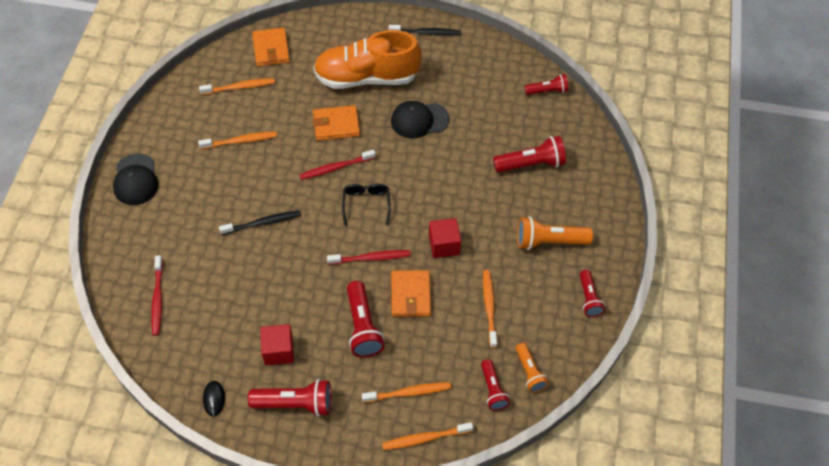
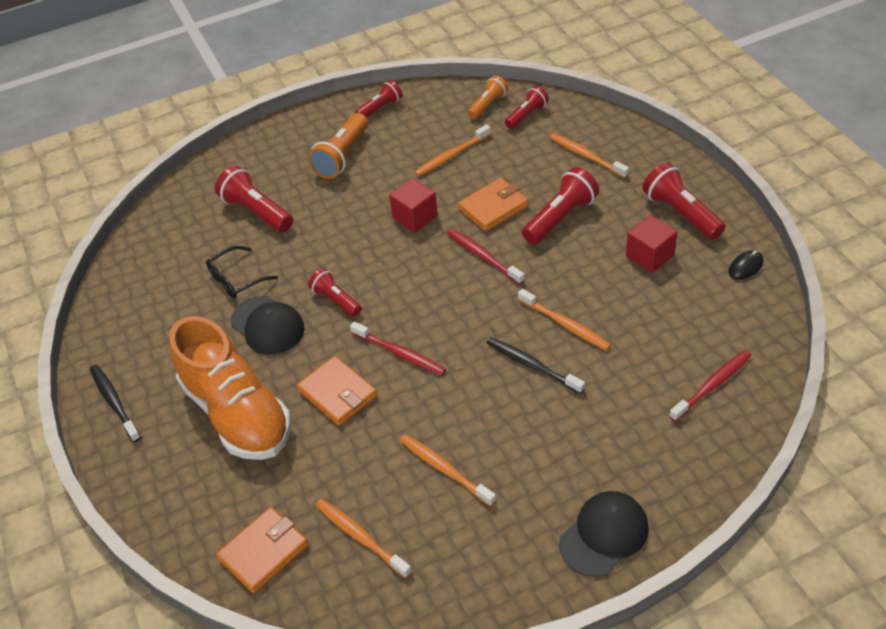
camera: 120 degrees left, 10 degrees down
black glasses [342,184,391,226] -> black glasses moved to [206,246,278,299]
orange toothbrush [382,422,473,450] -> orange toothbrush moved to [518,289,611,350]
orange flashlight [517,217,593,250] -> orange flashlight turned 60 degrees clockwise [308,113,368,179]
red flashlight [525,74,568,95] -> red flashlight moved to [308,268,361,317]

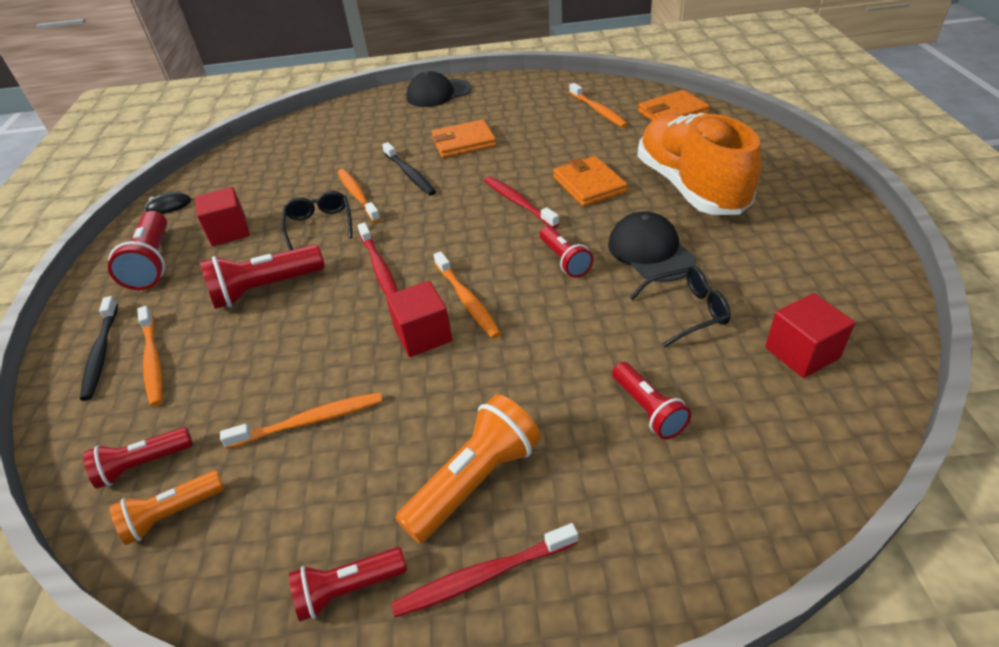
camera: 160 degrees left, 5 degrees down
black toothbrush [90,365,141,442] -> black toothbrush moved to [80,296,118,401]
red flashlight [215,166,293,232] -> red flashlight [612,362,691,439], size x0.63
orange toothbrush [400,434,496,506] -> orange toothbrush moved to [434,251,501,339]
orange wallet [458,178,529,232] -> orange wallet moved to [431,119,496,158]
red toothbrush [669,350,752,422] -> red toothbrush moved to [391,523,578,617]
none -> black glasses [282,191,352,251]
none -> red cube [765,293,855,378]

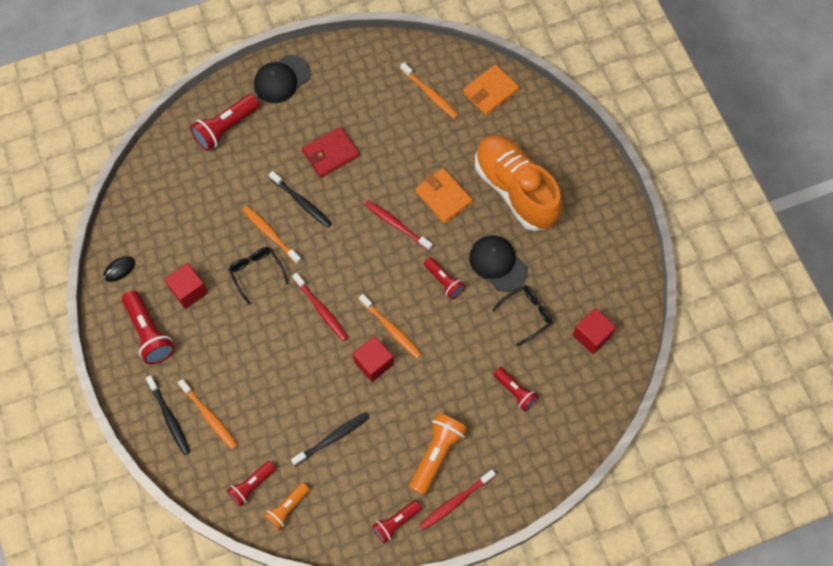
camera: 20 degrees left, 25 degrees up
red flashlight [200,245,325,309] -> red flashlight moved to [190,94,260,151]
orange toothbrush [220,392,383,449] -> black toothbrush [291,412,370,466]
orange wallet [431,119,496,158] -> red wallet [302,126,360,178]

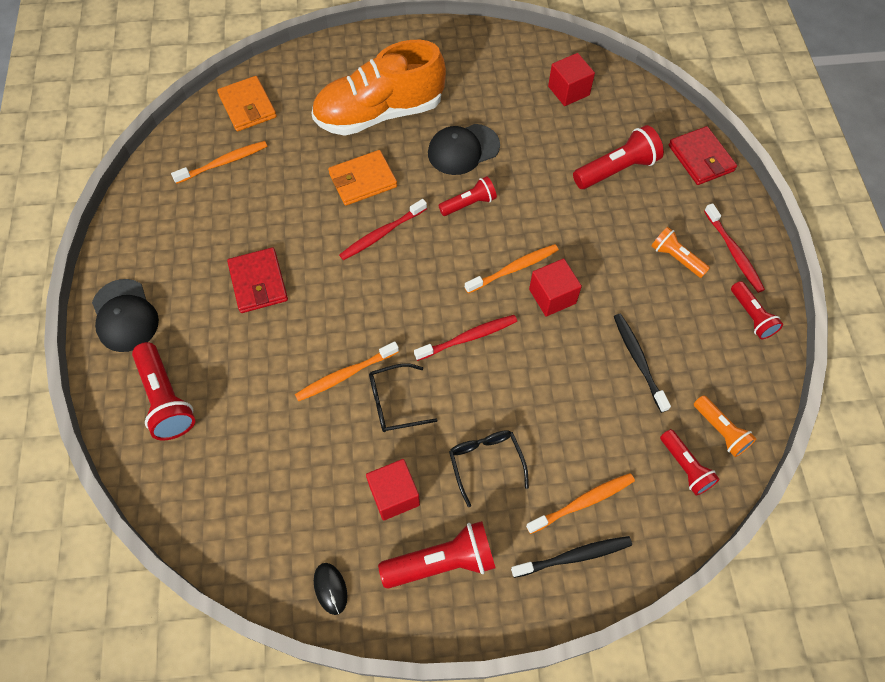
camera: 75 degrees left, 5 degrees down
black toothbrush [269,171,332,227] -> none
orange flashlight [409,413,468,495] -> orange flashlight [651,227,710,278], size x0.63
black glasses [492,285,552,346] -> black glasses moved to [449,430,529,507]
red flashlight [493,367,539,411] -> red flashlight [573,125,664,189], size x1.58
none -> red wallet [669,126,737,185]

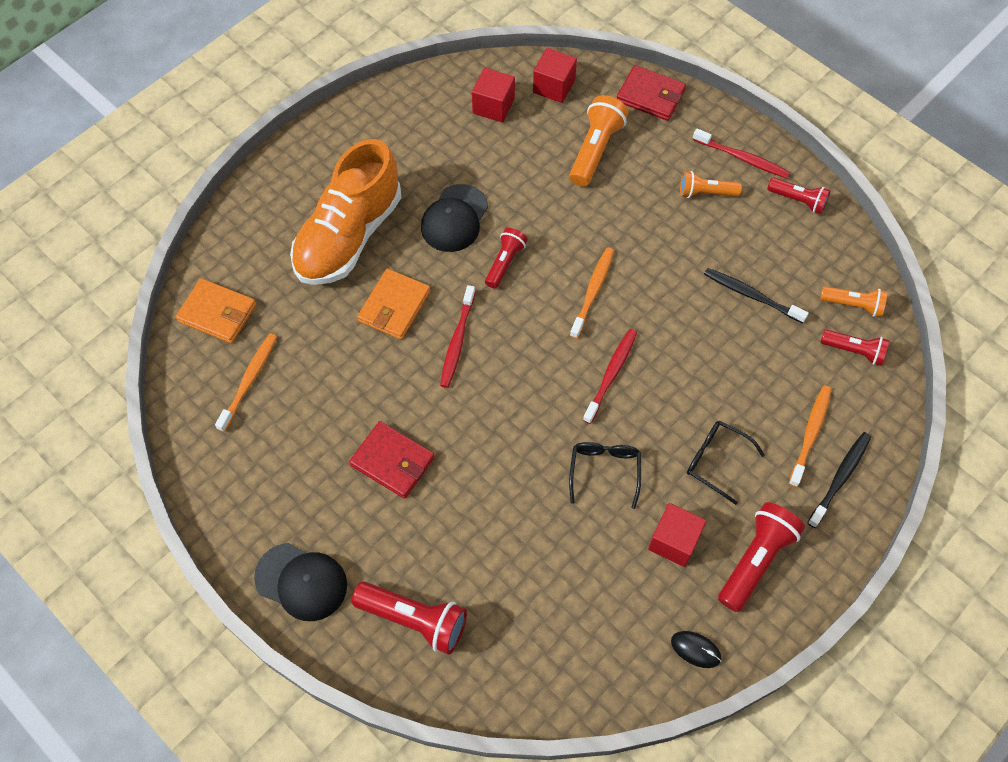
camera: 40 degrees left, 0 degrees up
orange toothbrush [295,342,399,402] -> none
black glasses [369,363,438,432] -> black glasses turned 150 degrees clockwise [569,442,641,509]
red cube [529,258,582,316] -> red cube moved to [533,48,577,103]
red flashlight [573,125,664,189] -> orange flashlight [569,95,629,187]

